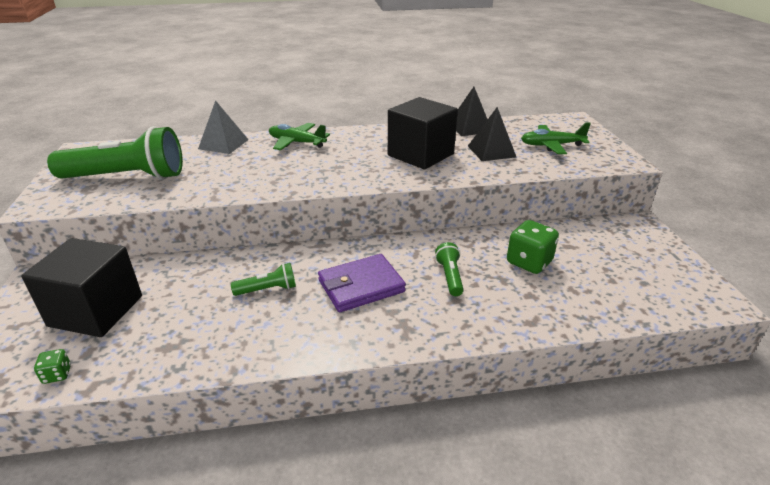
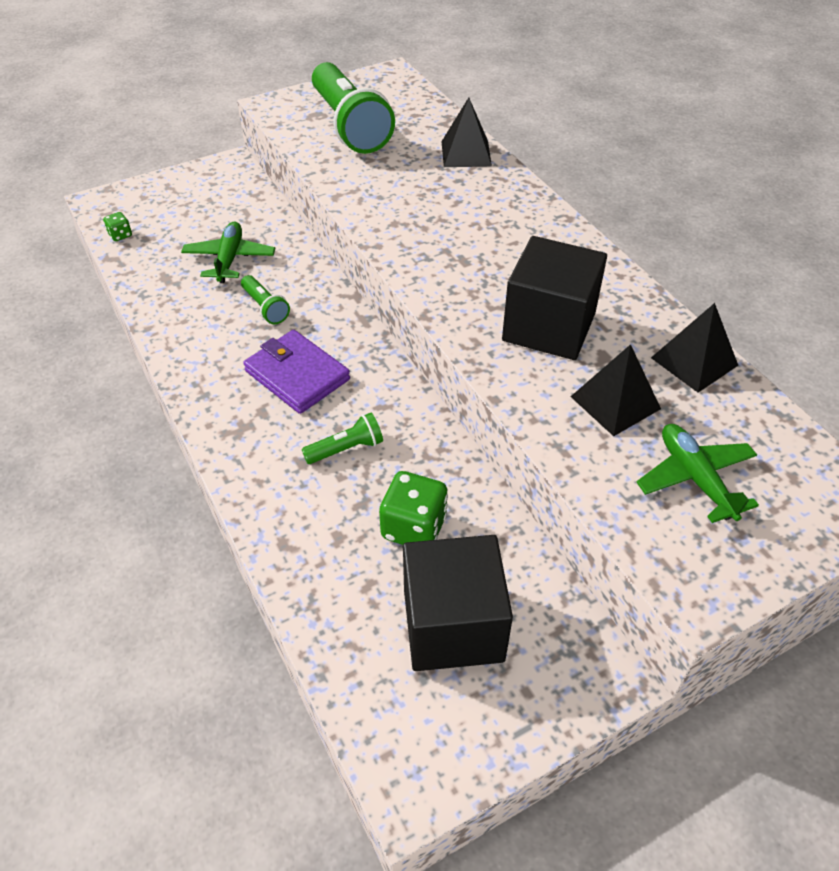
camera: 70 degrees right, 15 degrees up
black cube [21,238,142,337] -> black cube moved to [403,535,513,671]
grey pyramid [198,100,249,154] -> black pyramid [441,98,492,167]
green plane [269,123,330,150] -> green plane moved to [181,222,275,283]

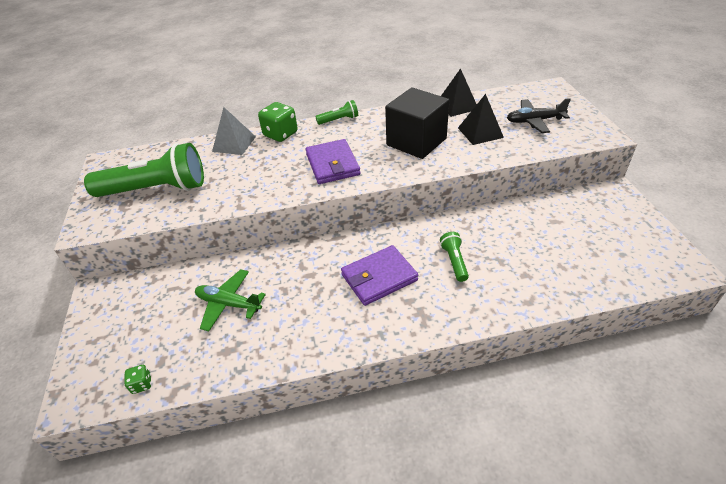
camera: 70 degrees left, 5 degrees down
green flashlight [241,275,290,324] -> green flashlight moved to [315,100,358,125]
green dice [379,471,448,545] -> green dice moved to [258,102,298,142]
black cube [403,535,513,671] -> none
black pyramid [441,98,492,167] -> grey pyramid [212,107,256,155]
green plane [636,424,759,523] -> black plane [507,98,571,133]
none -> purple wallet [305,139,360,184]

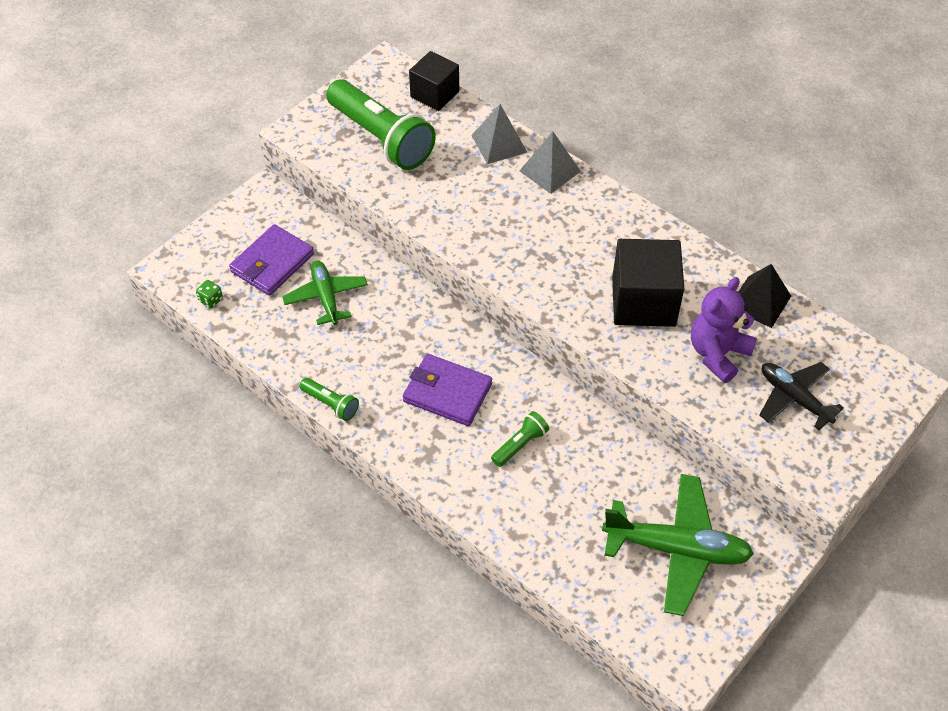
camera: 50 degrees right, 10 degrees up
green dice [258,102,298,142] -> grey pyramid [519,131,581,194]
purple wallet [305,139,360,184] -> purple wallet moved to [229,224,314,296]
green flashlight [315,100,358,125] -> green flashlight moved to [299,378,359,421]
black pyramid [458,94,504,145] -> purple teddy bear [691,277,757,383]
none -> black cube [409,51,459,111]
none -> green plane [602,474,754,616]

